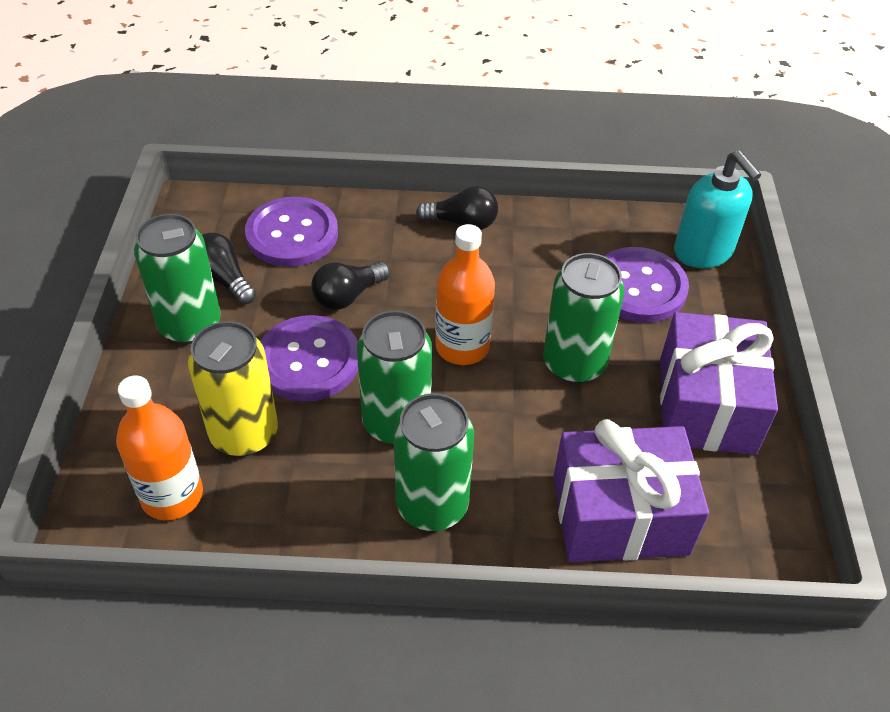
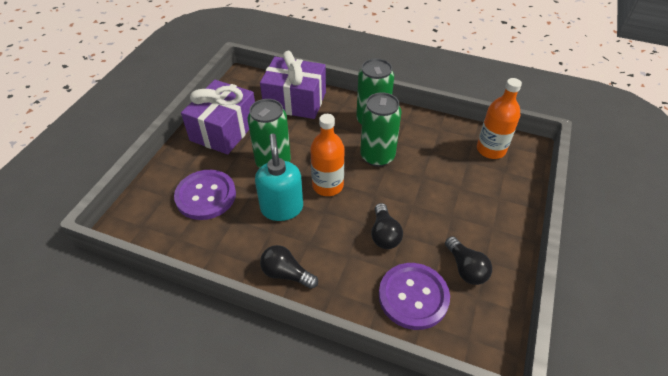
camera: 160 degrees left, 0 degrees up
green can [134,214,221,344] -> none
yellow can [188,321,278,457] -> none
purple button [260,315,358,402] -> none
black light bulb [311,262,390,310] -> black light bulb turned 105 degrees clockwise [371,203,403,249]
turquoise soap dispenser [674,151,761,268] -> turquoise soap dispenser moved to [255,133,303,221]

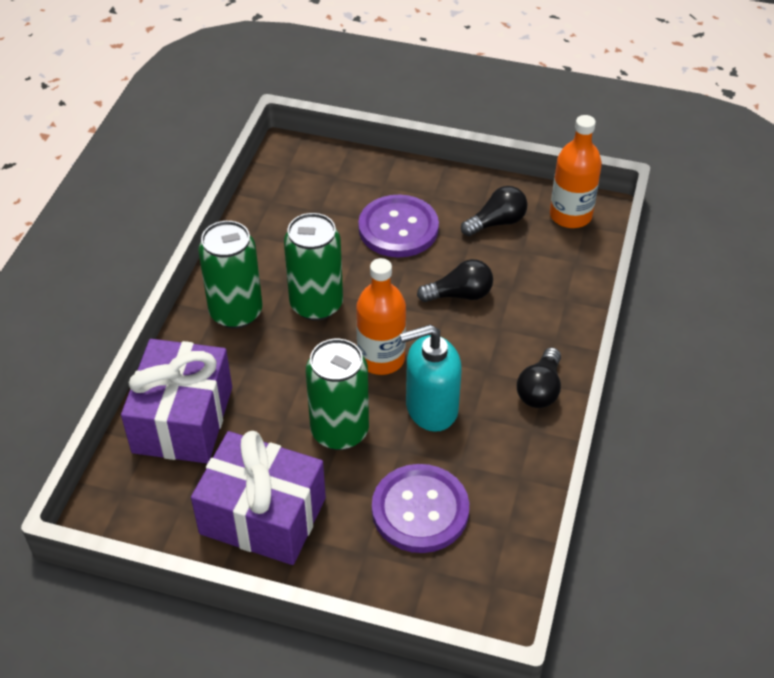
camera: 95 degrees left, 0 degrees up
purple button [379,263,450,330] -> purple button moved to [358,195,439,257]
orange bottle [477,78,522,159] -> orange bottle moved to [550,115,602,228]

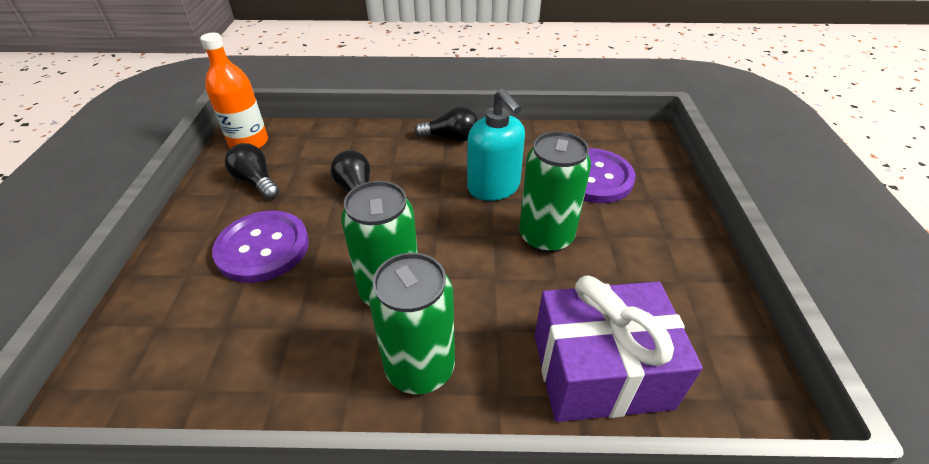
camera: 105 degrees left, 5 degrees down
purple gift [191,431,326,565] -> none
orange bottle [356,258,406,375] -> none

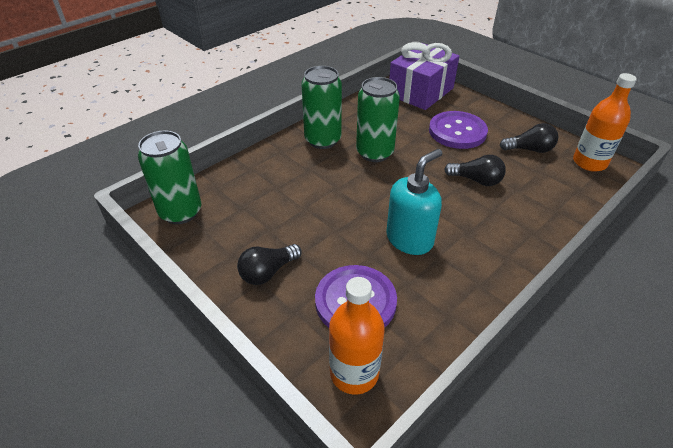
camera: 135 degrees right, 0 degrees up
black light bulb [415,106,478,142] -> black light bulb moved to [237,244,302,285]
turquoise soap dispenser [467,89,525,201] -> turquoise soap dispenser turned 120 degrees clockwise [386,149,443,255]
green can [519,131,591,253] -> green can moved to [138,131,201,224]
purple gift [535,275,703,422] -> purple gift moved to [389,42,459,110]
none -> orange bottle [329,277,385,395]

